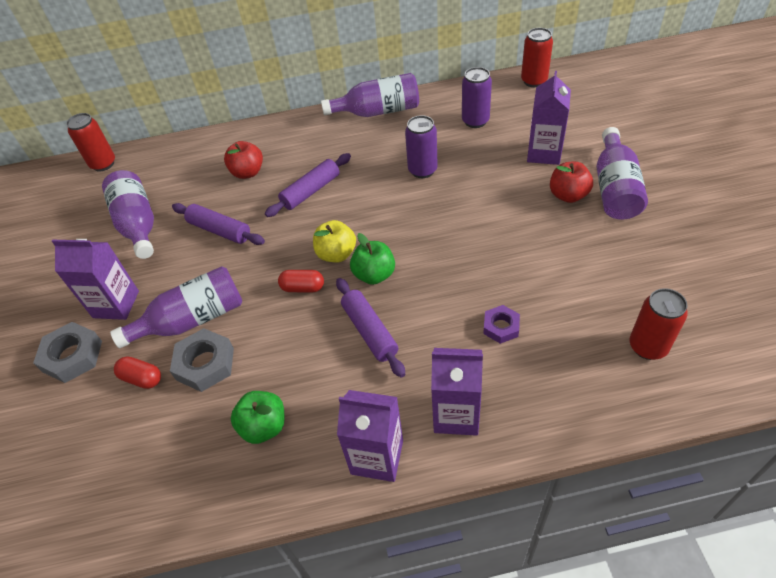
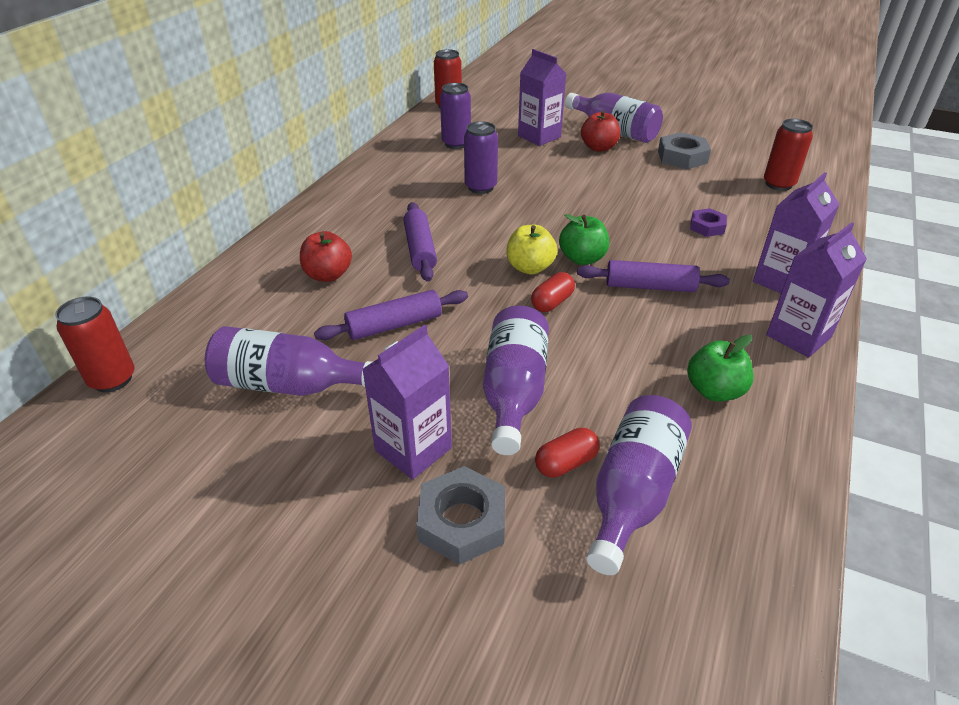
camera: 60 degrees left, 10 degrees down
grey nut [170,328,234,392] -> grey nut moved to [658,132,711,169]
purple bottle [321,73,419,117] -> purple bottle moved to [586,395,692,575]

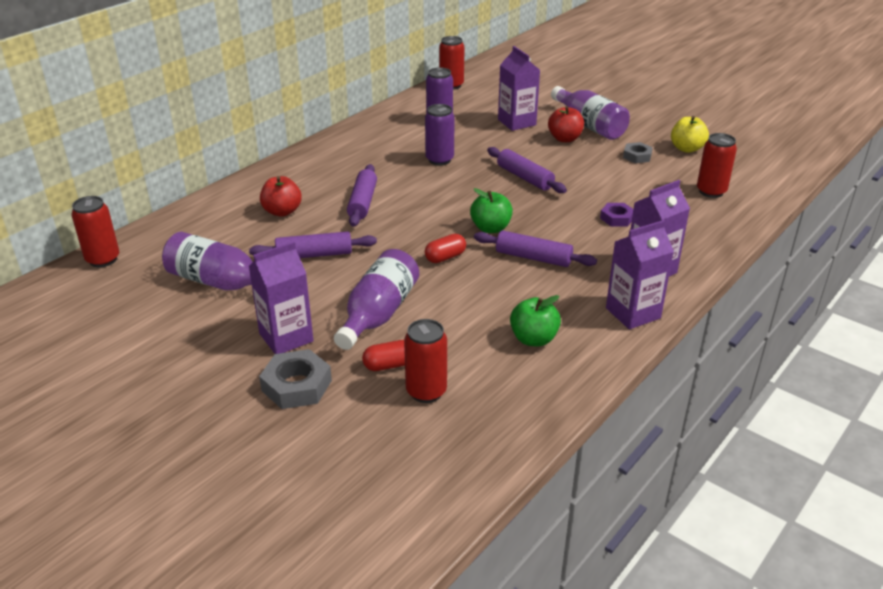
camera: 15 degrees right, 5 degrees down
yellow apple [506,225,557,275] -> yellow apple moved to [671,116,709,153]
purple bottle [586,395,692,575] -> red can [404,319,447,403]
grey nut [658,132,711,169] -> grey nut [623,142,653,163], size x0.62
none -> purple rolling pin [487,147,567,193]

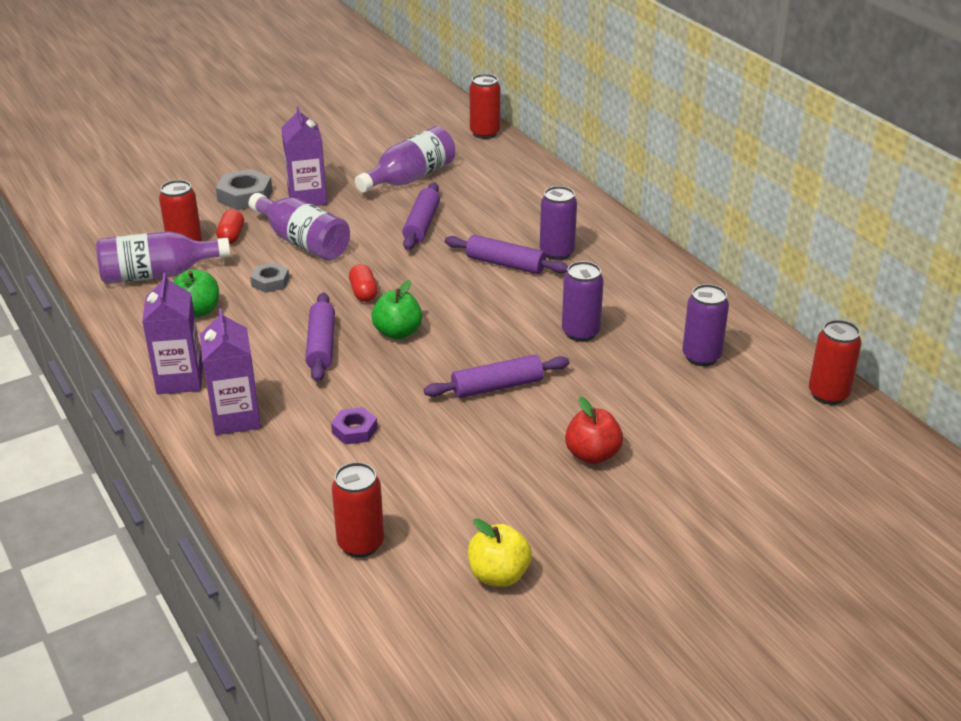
camera: 110 degrees right, 0 degrees up
red apple [260,176,302,217] -> none
purple rolling pin [474,231,597,267] -> purple rolling pin turned 45 degrees counterclockwise [305,292,335,382]
purple carton [498,46,540,131] -> none
purple bottle [551,86,630,140] -> purple bottle moved to [96,231,231,284]
grey nut [623,142,653,163] -> grey nut moved to [250,263,289,293]
none -> purple can [540,186,577,260]

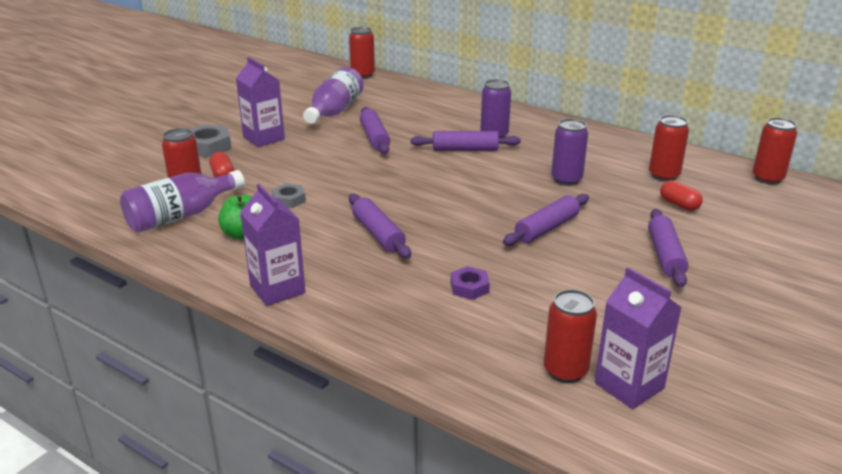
camera: 25 degrees left, 5 degrees down
purple carton [200,308,261,435] -> purple carton moved to [595,267,682,409]
purple bottle [248,193,350,260] -> none
red capsule [349,264,378,302] -> red capsule moved to [660,180,703,211]
green apple [371,280,422,340] -> none
yellow apple [468,518,532,587] -> none
red apple [565,397,623,464] -> purple rolling pin [648,209,689,287]
purple can [682,284,729,366] -> red can [649,115,689,182]

